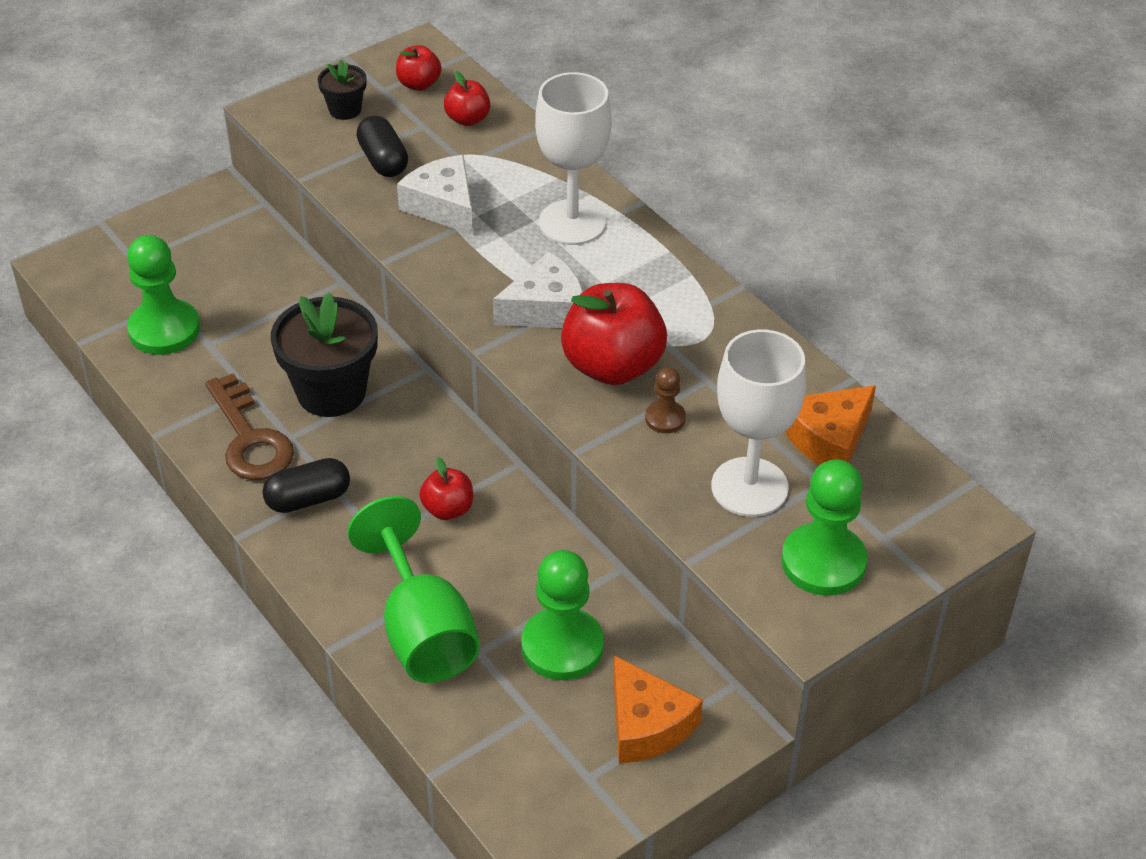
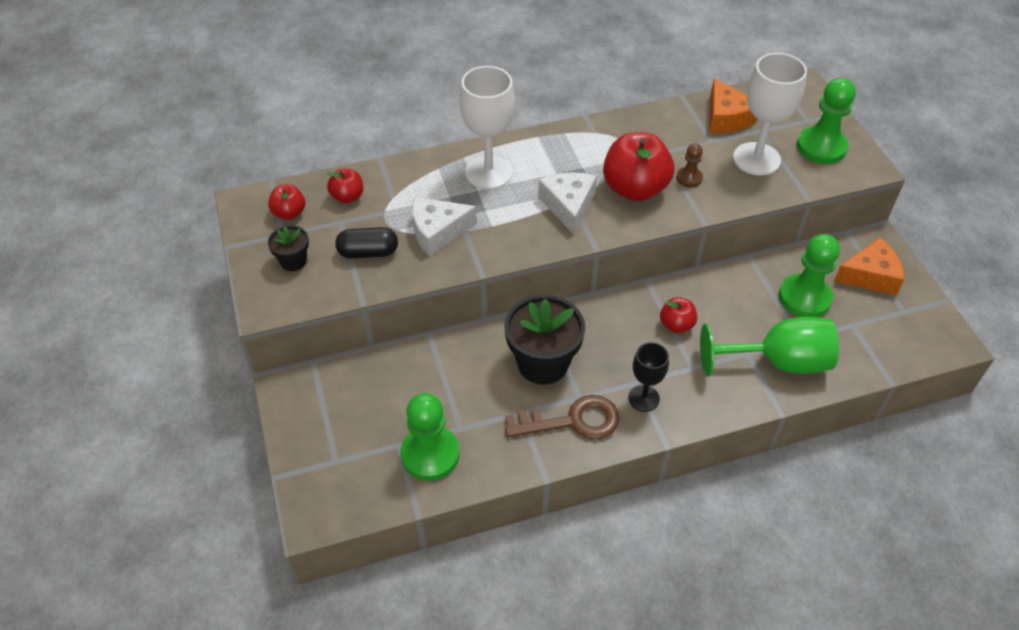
camera: 70 degrees left, 5 degrees up
black capsule [262,458,350,513] -> black goblet [628,342,669,412]

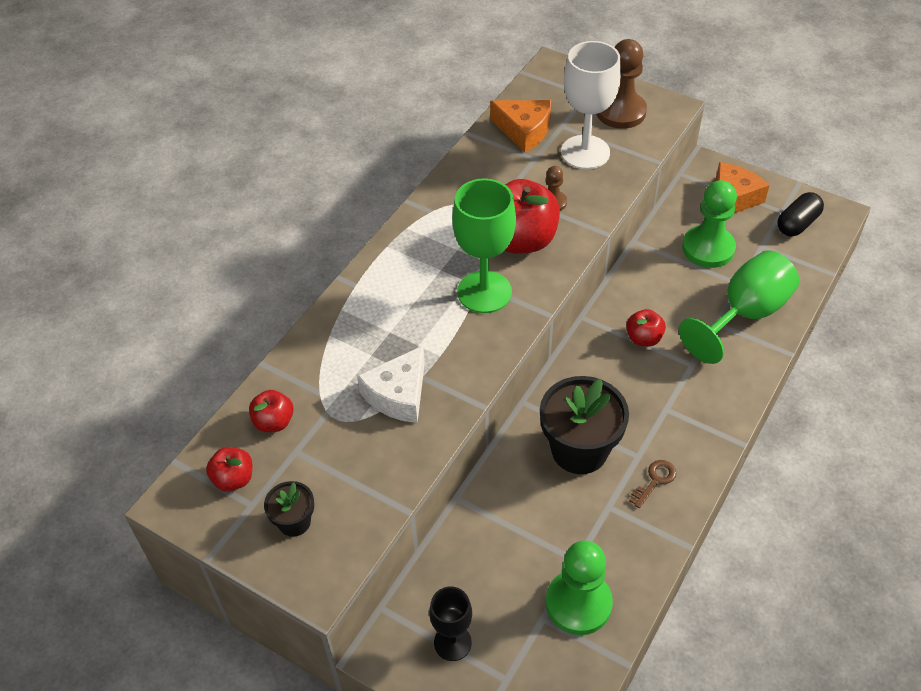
camera: 40 degrees left, 0 degrees up
black capsule [335,227,398,258] -> black capsule moved to [777,192,824,236]
white goblet [460,66,515,189] -> none
brown key [505,395,620,439] -> brown key [629,460,676,508], size x0.51
white cheese [538,172,597,234] -> green goblet [452,178,516,313]
black goblet [628,342,669,412] -> black goblet moved to [429,586,472,661]
green pawn [797,78,856,164] -> brown pawn [596,39,647,129]

